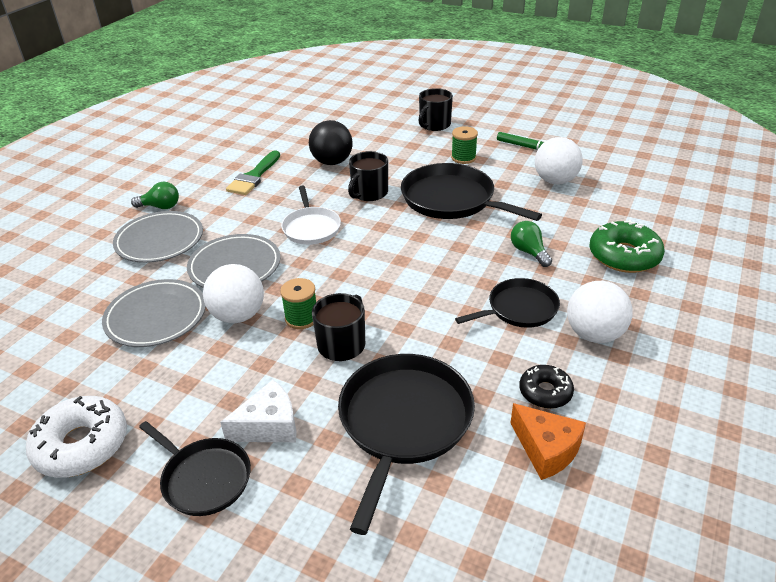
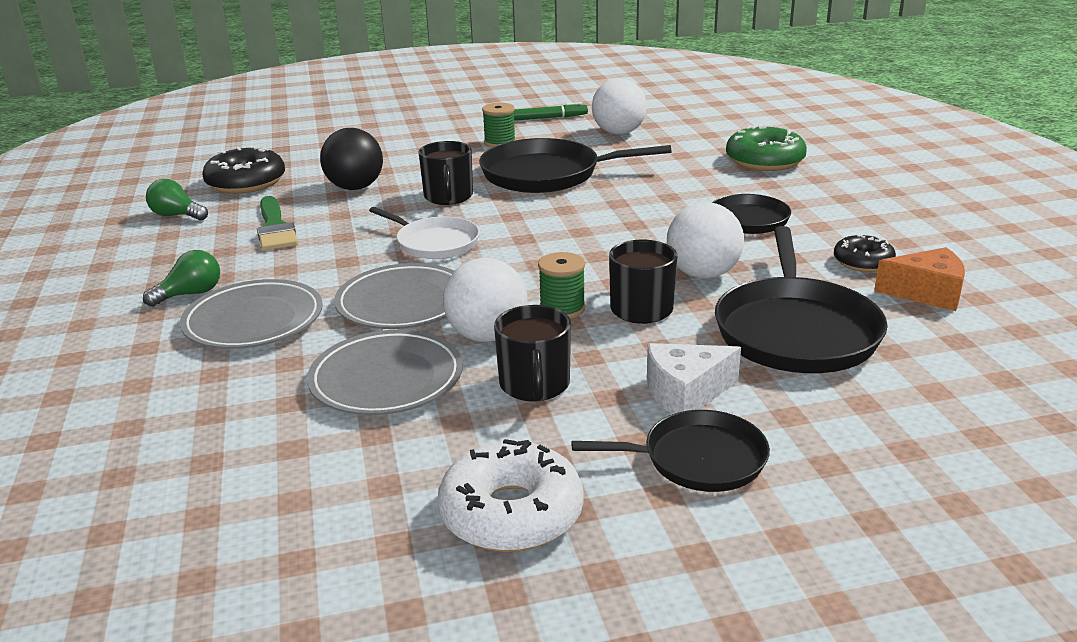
camera: 40 degrees left, 10 degrees down
white cheese [220,380,297,442] -> white cheese turned 135 degrees counterclockwise [647,343,741,414]
black pan [338,354,475,535] -> black pan turned 150 degrees counterclockwise [715,226,888,373]
black mug [419,88,453,131] -> black mug moved to [494,305,571,401]
green light bulb [511,221,552,267] -> green light bulb moved to [146,179,208,221]
white ball [567,281,633,343] -> white ball moved to [667,202,744,279]
none -> black donut [202,145,285,194]

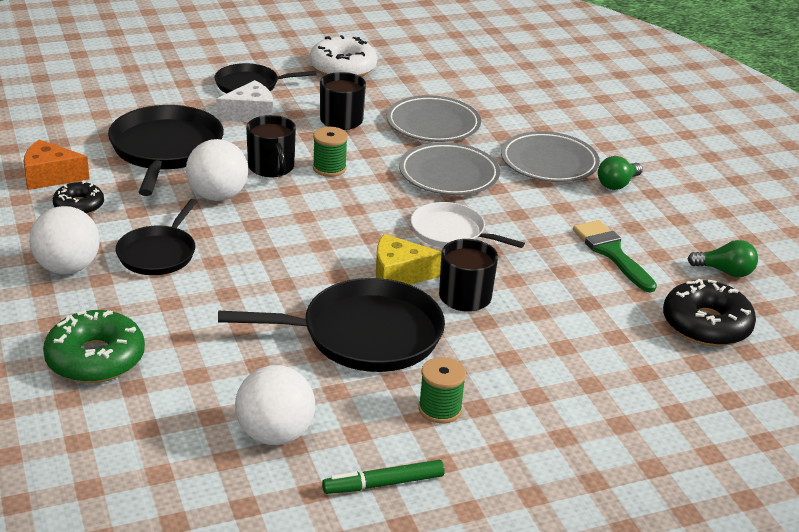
camera: 170 degrees right, 5 degrees up
black ball [320,128,383,190] -> none
white ball [443,258,528,342] -> white ball moved to [29,206,100,274]
none -> yellow cheese [376,234,442,285]

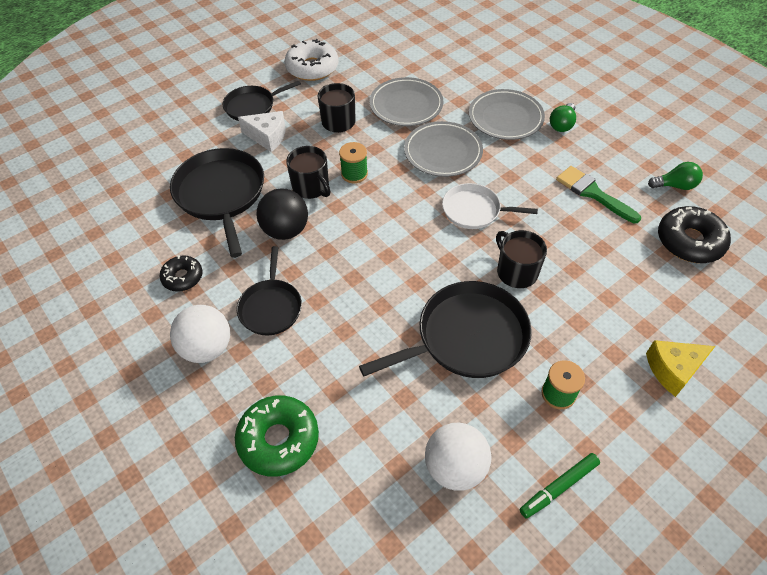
camera: 15 degrees left, 20 degrees up
orange cheese [24,140,90,190] -> none
white ball [186,139,248,201] -> black ball [257,188,308,240]
white cheese [216,80,273,122] -> white cheese turned 60 degrees clockwise [238,111,285,152]
yellow cheese [376,234,442,285] -> yellow cheese moved to [646,340,715,397]

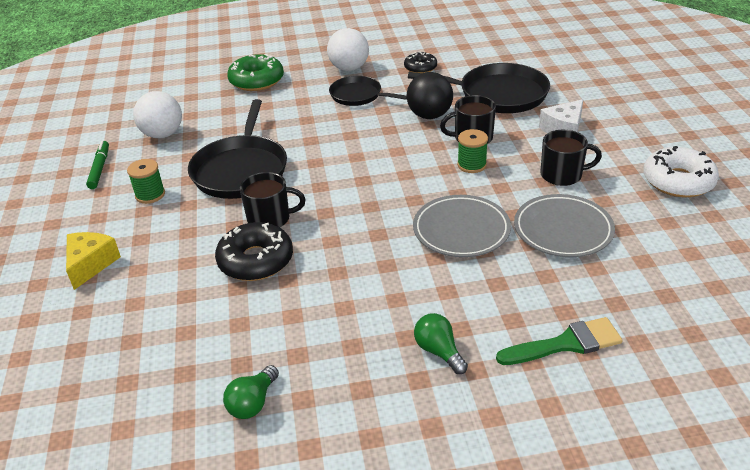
camera: 120 degrees right, 15 degrees down
black pan [223,81,301,121] -> none
white pan [442,183,538,229] -> none
grey plate [469,89,545,140] -> none
green brush [556,166,641,223] -> green brush moved to [496,317,623,365]
black donut [658,206,731,263] -> black donut moved to [215,222,293,281]

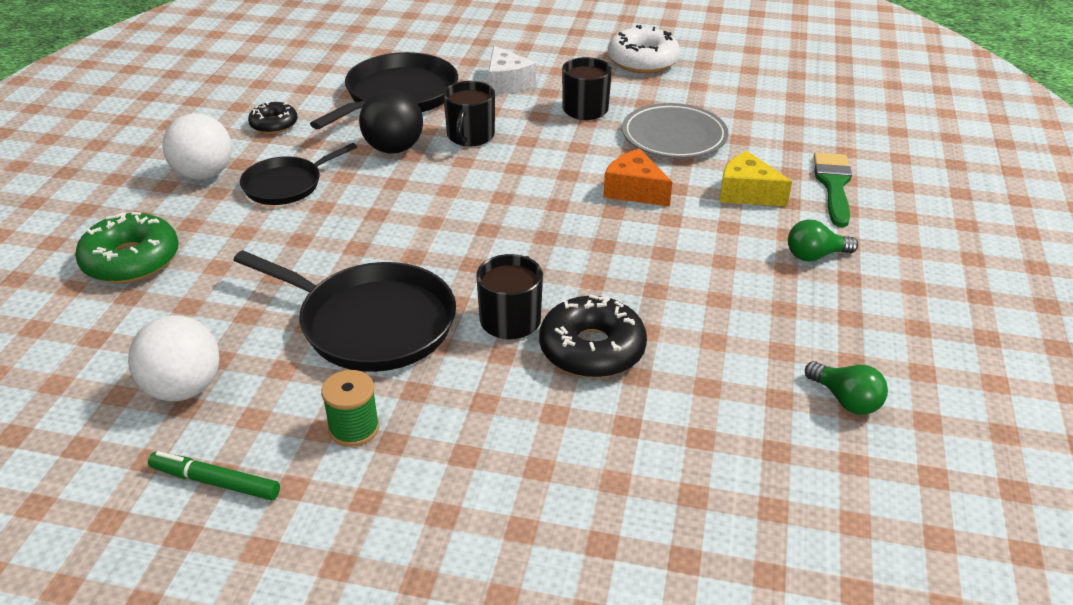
camera: 70 degrees left, 0 degrees up
yellow cheese [66,232,121,290] -> yellow cheese moved to [719,151,792,206]
grey plate [413,195,511,257] -> orange cheese [603,149,672,207]
green spool [457,129,488,173] -> none

